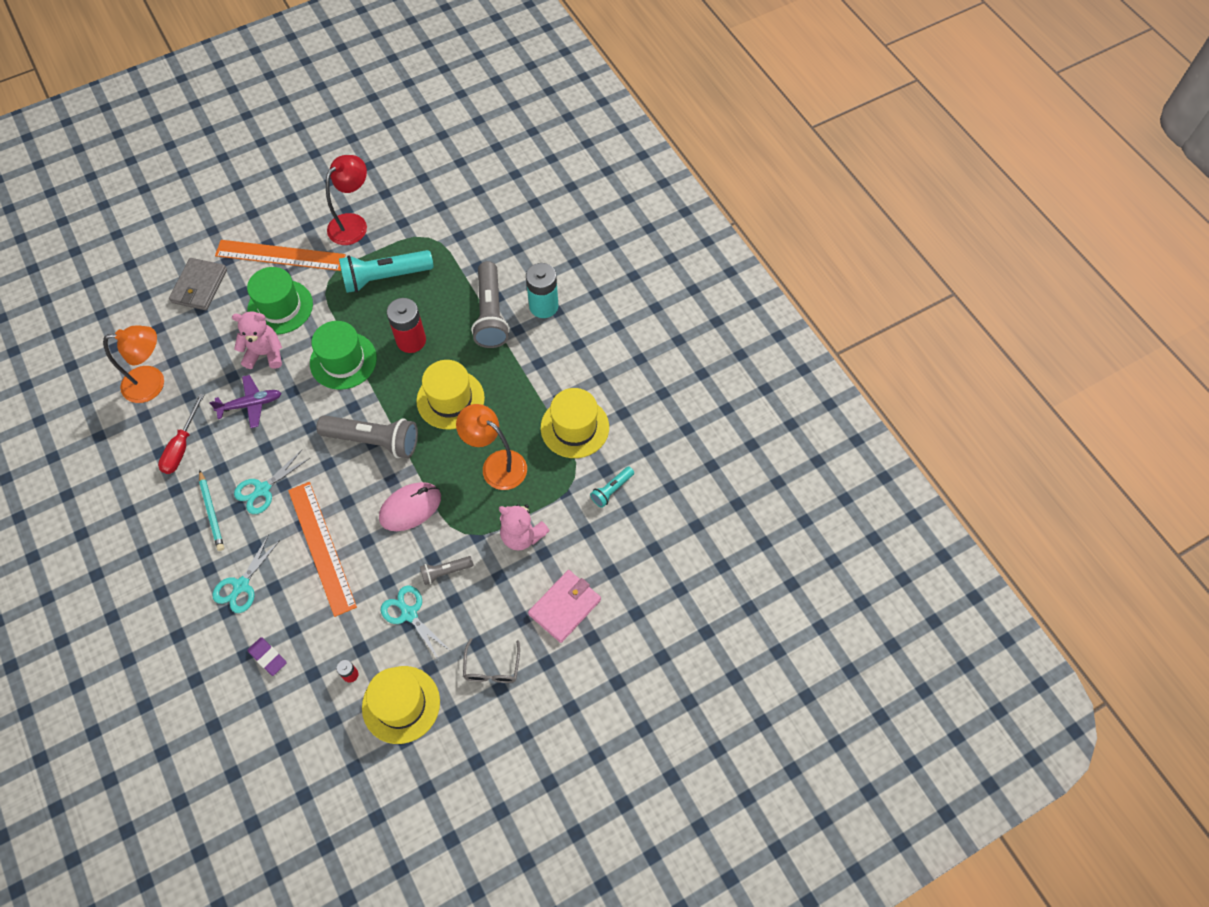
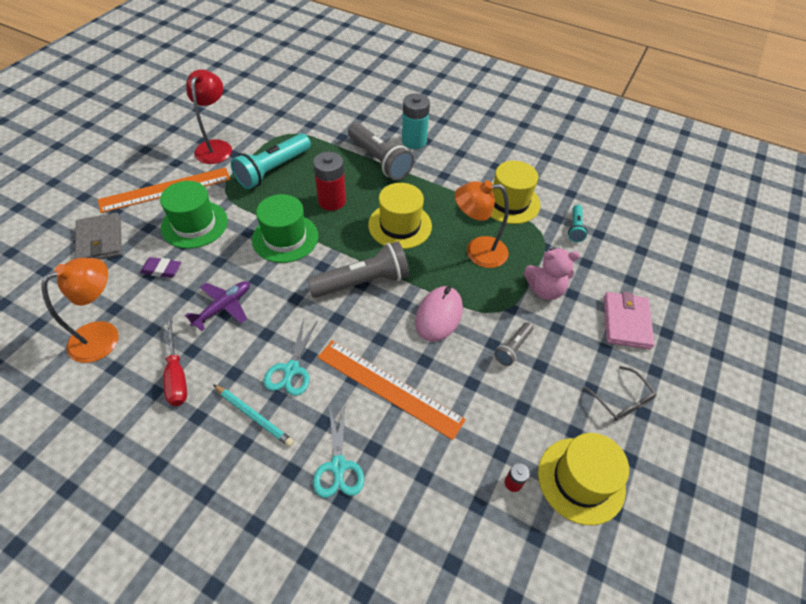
camera: 35 degrees left, 10 degrees down
pink teddy bear [232,311,282,369] -> none
purple eraser [247,637,287,676] -> purple eraser moved to [140,257,181,278]
turquoise scissors [381,585,449,660] -> none

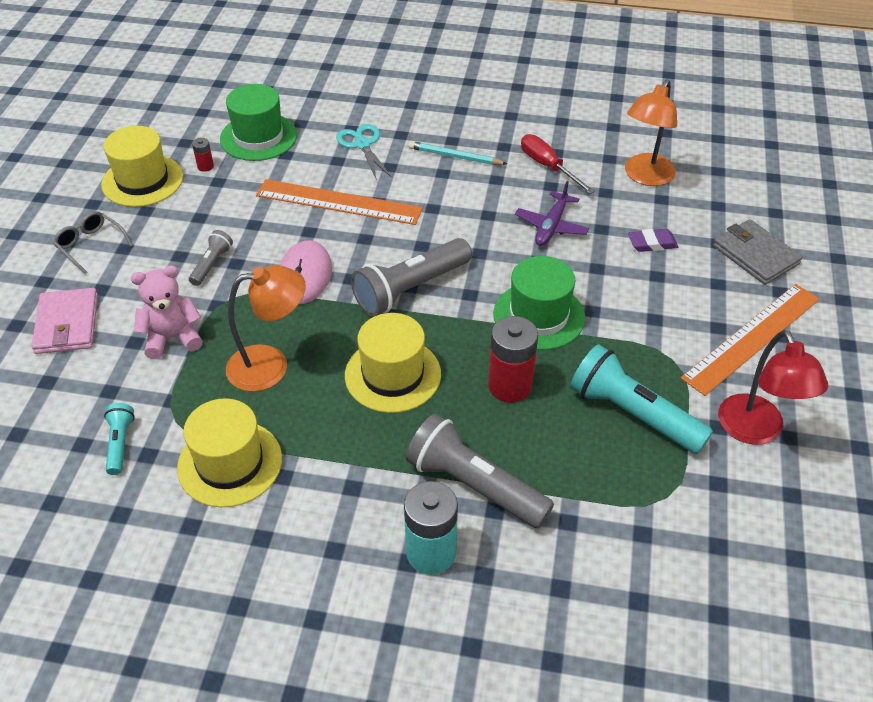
camera: 165 degrees right, 5 degrees down
green hat [160,181,228,249] -> green hat moved to [220,84,297,161]
turquoise flashlight [231,133,311,189] -> turquoise flashlight turned 75 degrees counterclockwise [570,345,713,454]
turquoise scissors [264,319,317,396] -> none

